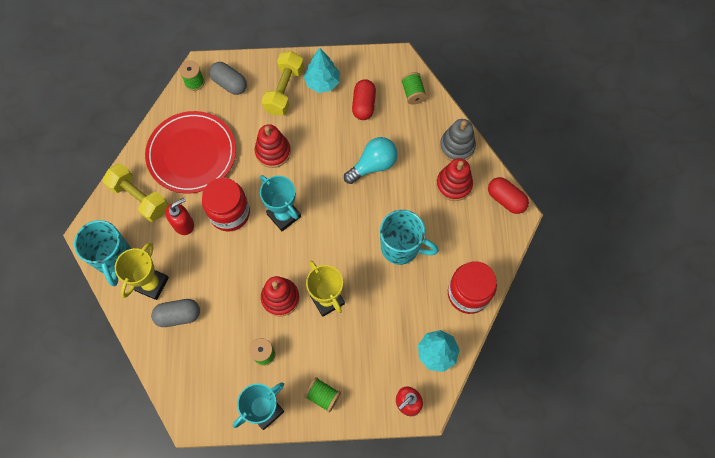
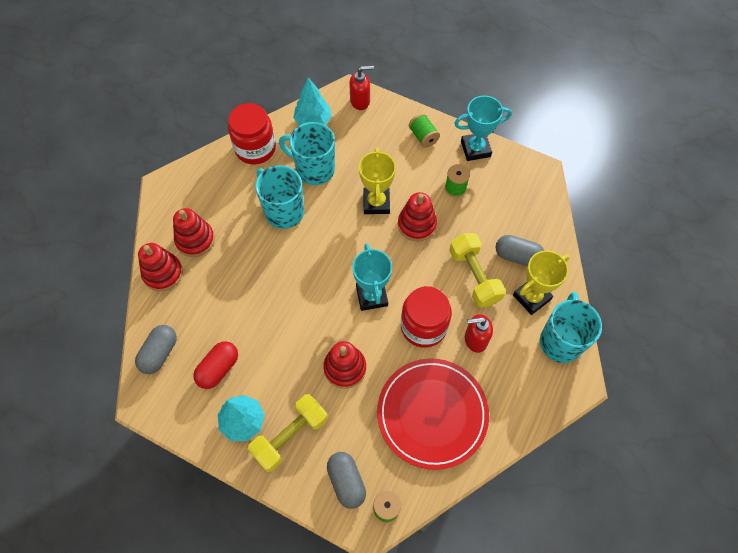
camera: 150 degrees left, 5 degrees down
yellow dumbbell [102,164,168,222] -> yellow dumbbell moved to [449,233,506,308]
turquoise light bulb [344,137,398,184] -> none
green spool [401,72,427,104] -> grey capsule [135,325,177,374]
grey stacking toy [440,119,476,161] -> red stacking toy [138,243,183,291]
red capsule [488,177,529,214] -> none
none -> turquoise mug [279,122,335,185]

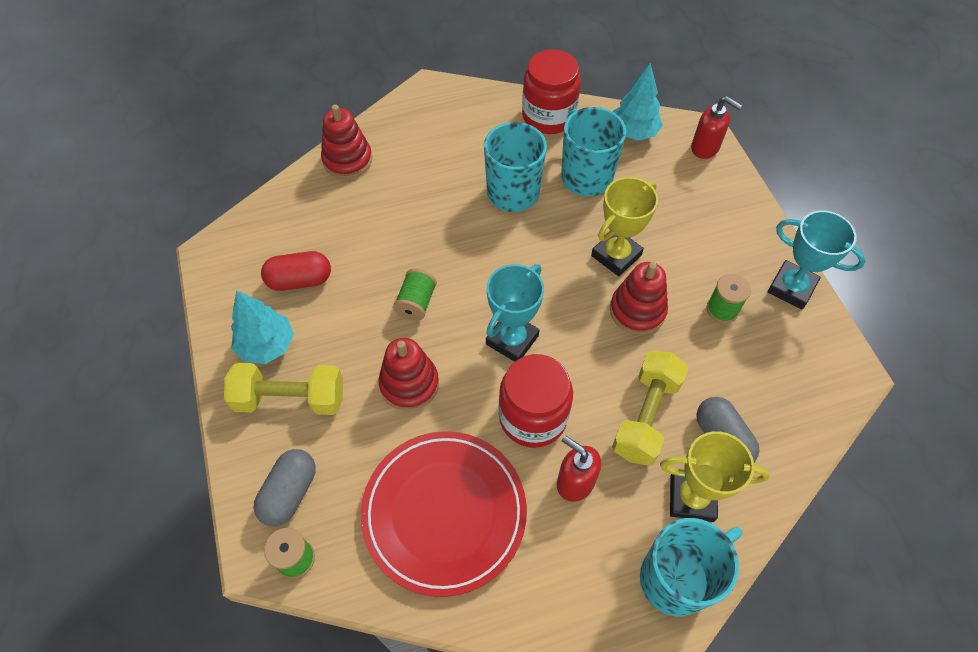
camera: 45 degrees right, 5 degrees down
grey capsule [135,325,177,374] -> none
red stacking toy [173,208,215,257] -> none
green spool [409,114,440,148] -> green spool moved to [393,269,437,321]

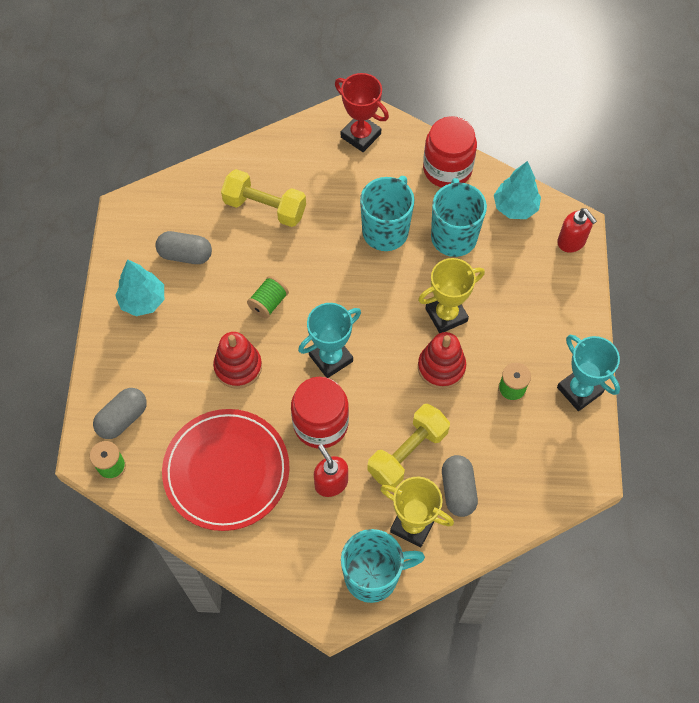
camera: 20 degrees right, 5 degrees up
yellow dumbbell [224,363,343,415] -> yellow dumbbell moved to [221,169,306,227]
red capsule [261,251,331,291] -> grey capsule [156,231,212,264]
red stacking toy [321,104,372,179] -> none
none -> red trophy [335,73,389,152]

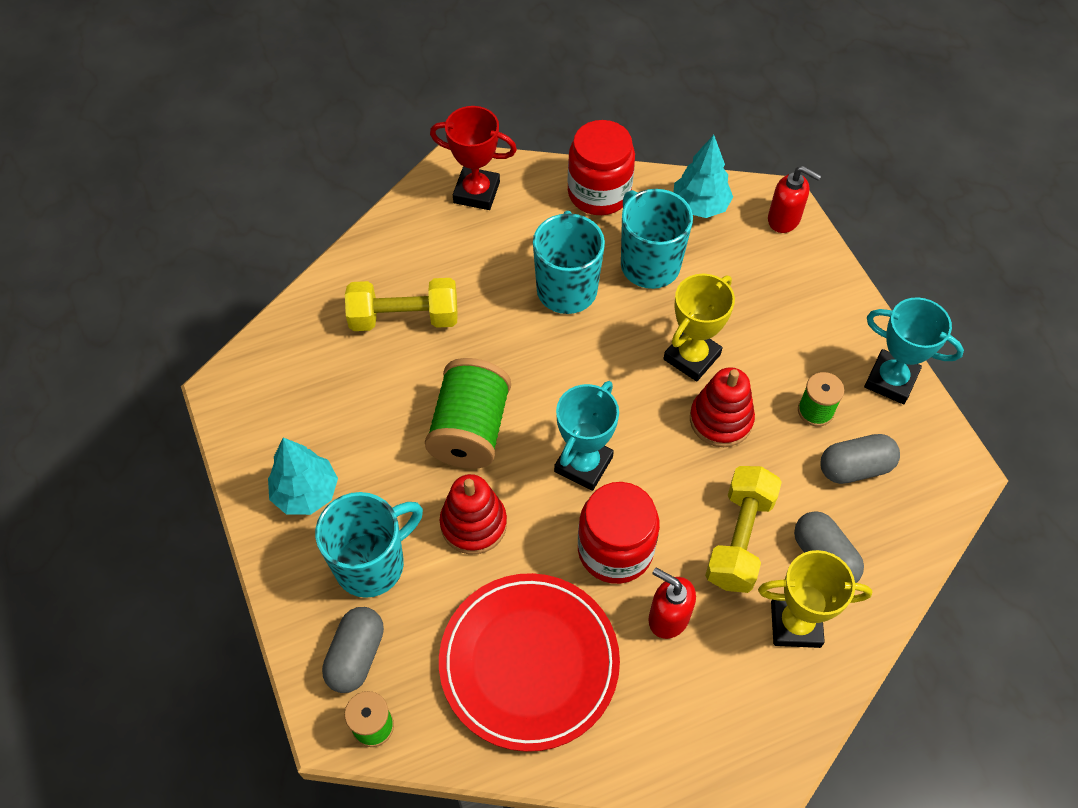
camera: 25 degrees left, 5 degrees down
grey capsule [156,231,212,264] -> grey capsule moved to [820,434,900,484]
green spool [247,276,289,319] -> green spool [425,358,511,469], size x1.86
turquoise mug [341,529,425,603] -> turquoise mug moved to [315,492,423,598]

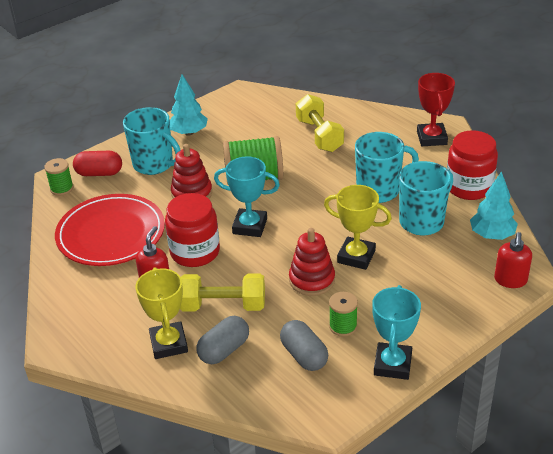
camera: 75 degrees right, 20 degrees down
grey capsule [322,607,384,693] -> red capsule [73,151,122,176]

